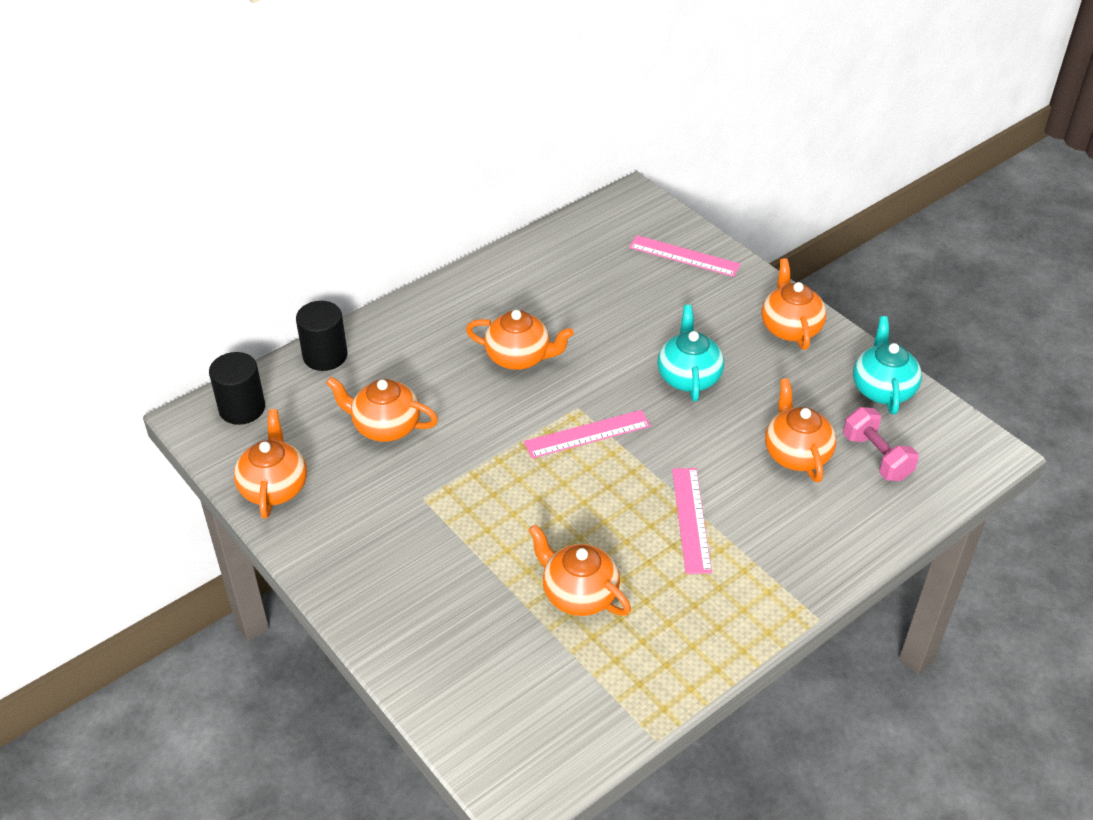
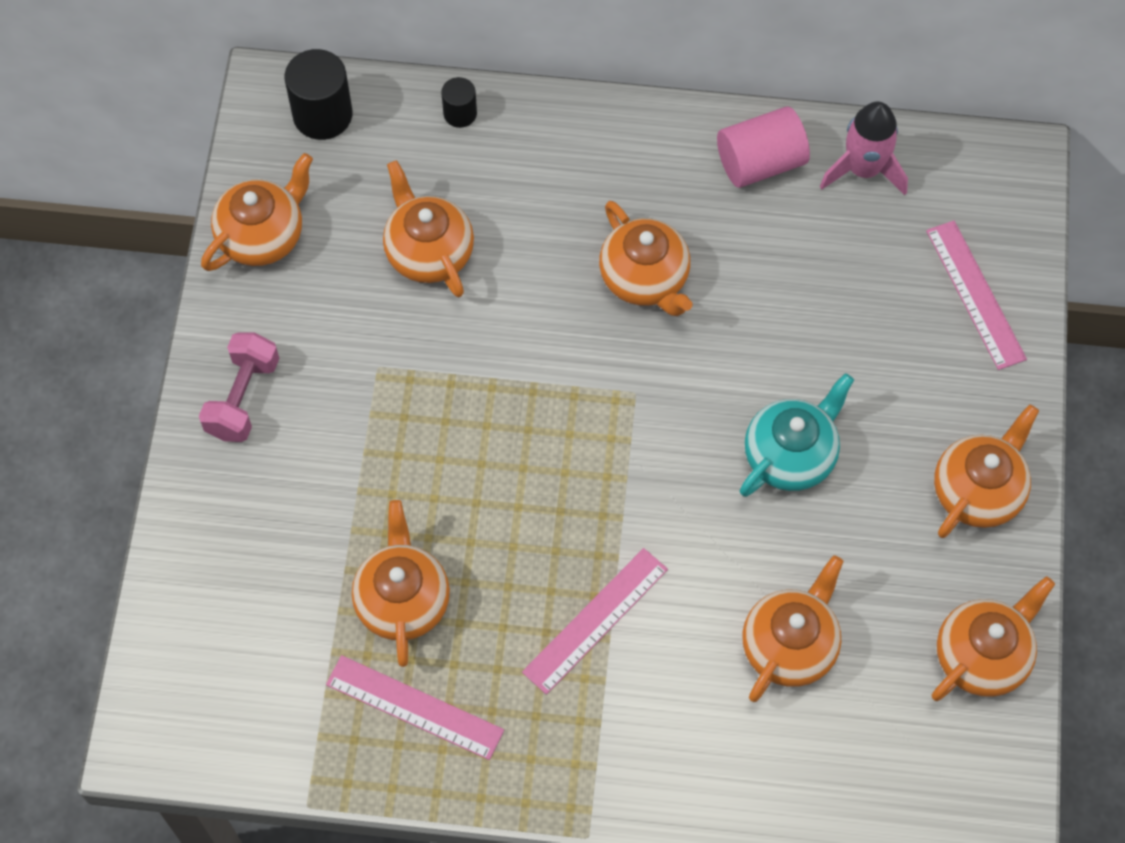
camera: 45 degrees right, 20 degrees up
black cylinder [296,301,347,371] -> black cylinder [441,77,477,128], size x0.56
pink ruler [524,410,651,459] -> pink ruler moved to [326,655,504,760]
pink dumbbell [843,407,919,481] -> pink dumbbell moved to [199,332,280,442]
turquoise teapot [853,316,922,414] -> orange teapot [932,576,1055,701]
none -> pink cylinder [717,106,810,188]
none -> pink rocket [820,102,908,195]

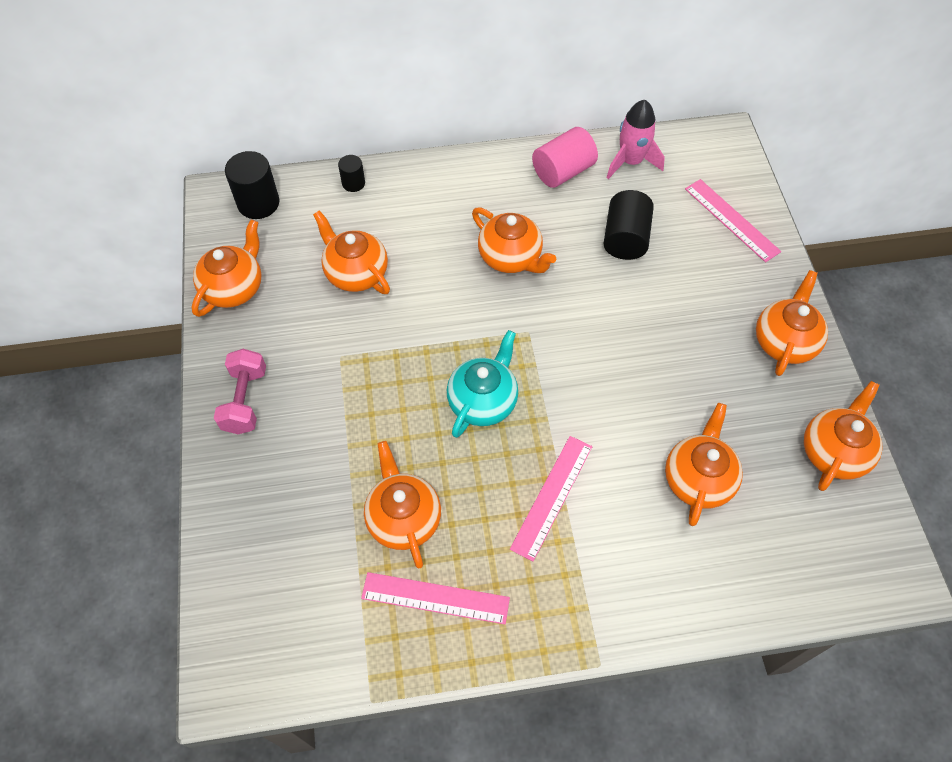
camera: 15 degrees left, 5 degrees down
turquoise teapot [740,373,854,497] -> turquoise teapot moved to [447,330,518,438]
none -> black cylinder [604,190,654,260]

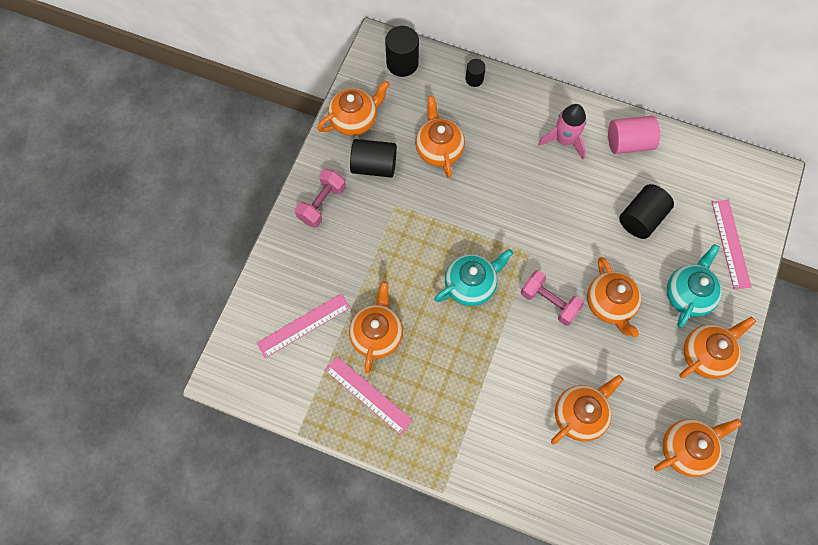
camera: 30 degrees right, 10 degrees up
orange teapot [472,207,556,273] -> orange teapot moved to [587,257,642,337]
pink ruler [510,436,592,561] -> pink ruler moved to [256,293,350,358]
pink rocket [606,100,665,179] -> pink rocket moved to [538,104,586,160]
none -> black cylinder [350,139,397,178]
none -> pink dumbbell [521,270,584,326]
none -> turquoise teapot [667,244,722,327]

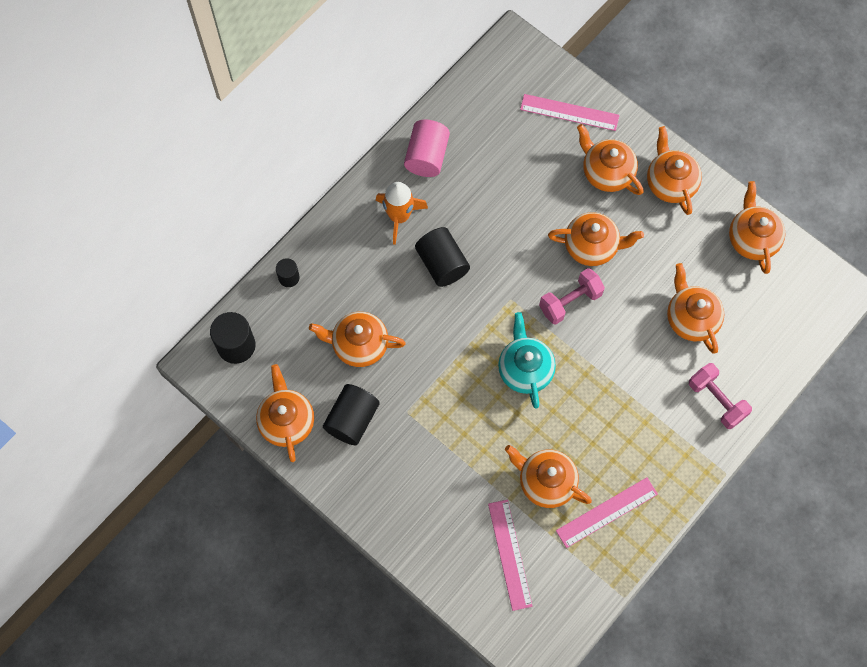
camera: 70 degrees left, 0 degrees up
pink dumbbell [295,169,346,228] -> pink dumbbell moved to [689,363,752,429]
pink rocket [538,104,586,160] -> orange rocket [376,182,428,245]
black cylinder [619,184,674,239] -> black cylinder moved to [415,227,470,287]
turquoise teapot [667,244,722,327] -> orange teapot [577,124,644,195]

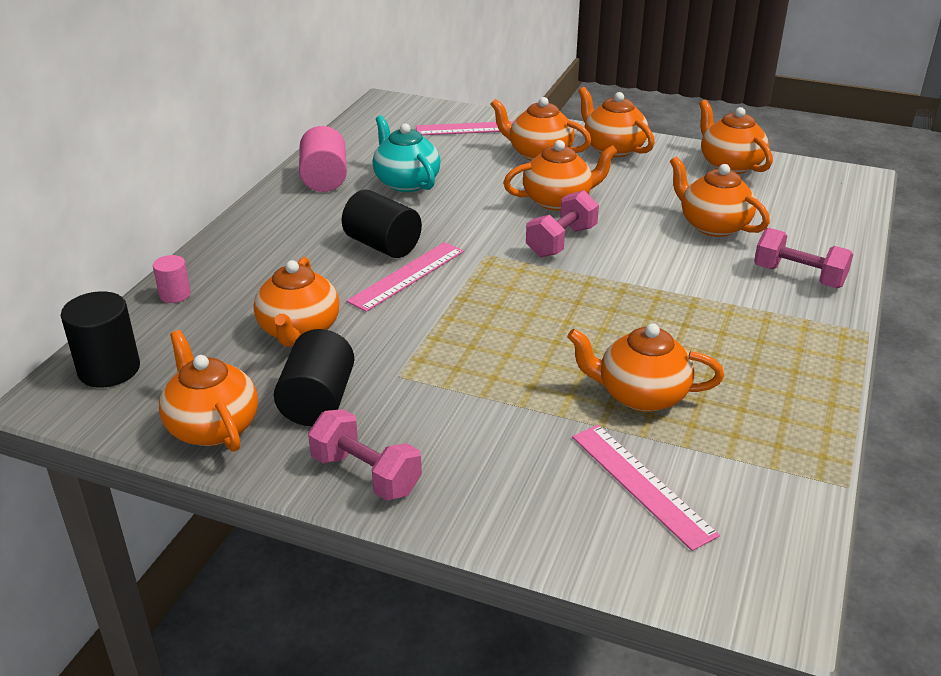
camera: 20 degrees left, 35 degrees down
black cylinder [276,258,300,287] -> pink cylinder [153,255,191,303]
orange teapot [309,312,406,367] -> orange teapot turned 75 degrees counterclockwise [254,257,339,347]
orange rocket [376,182,428,245] -> none
turquoise teapot [498,312,556,409] -> turquoise teapot moved to [373,115,441,192]
pink ruler [556,477,658,548] -> pink ruler moved to [346,242,464,312]
none -> pink dumbbell [308,409,422,501]

